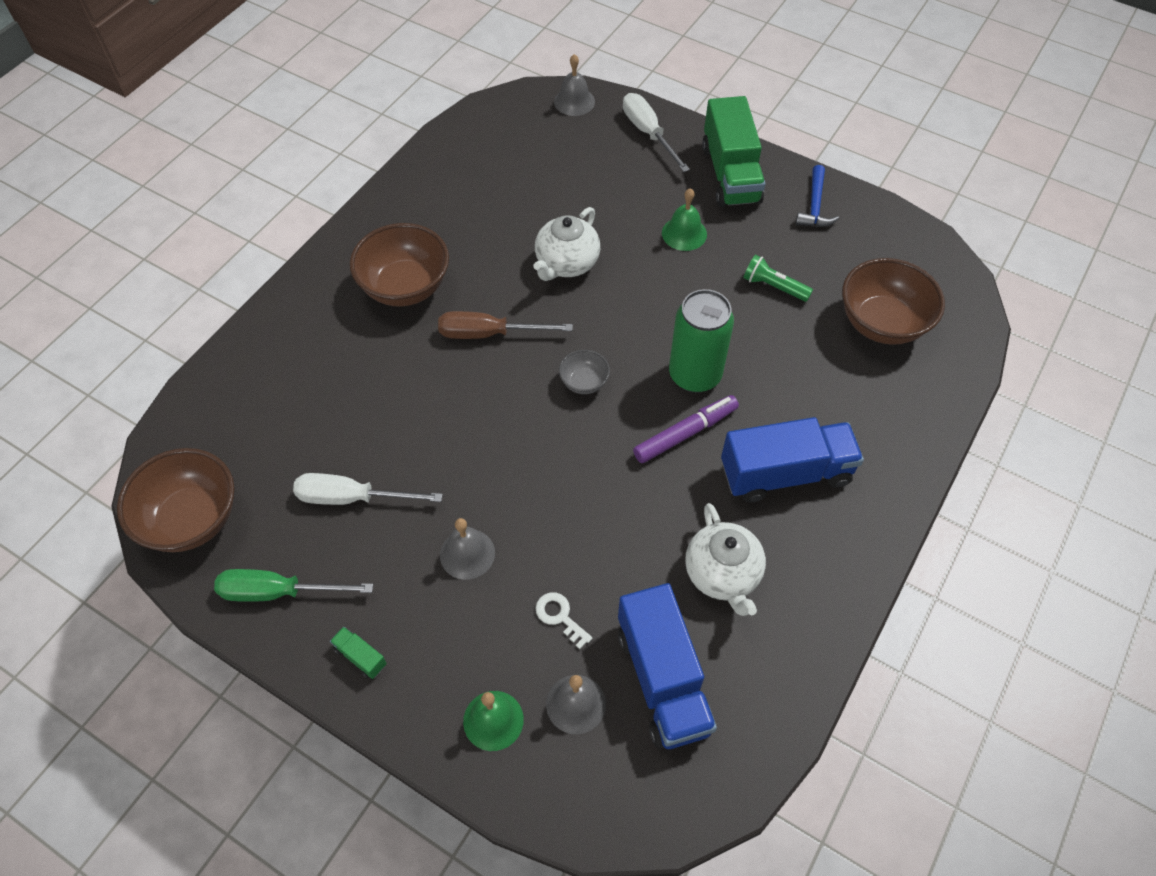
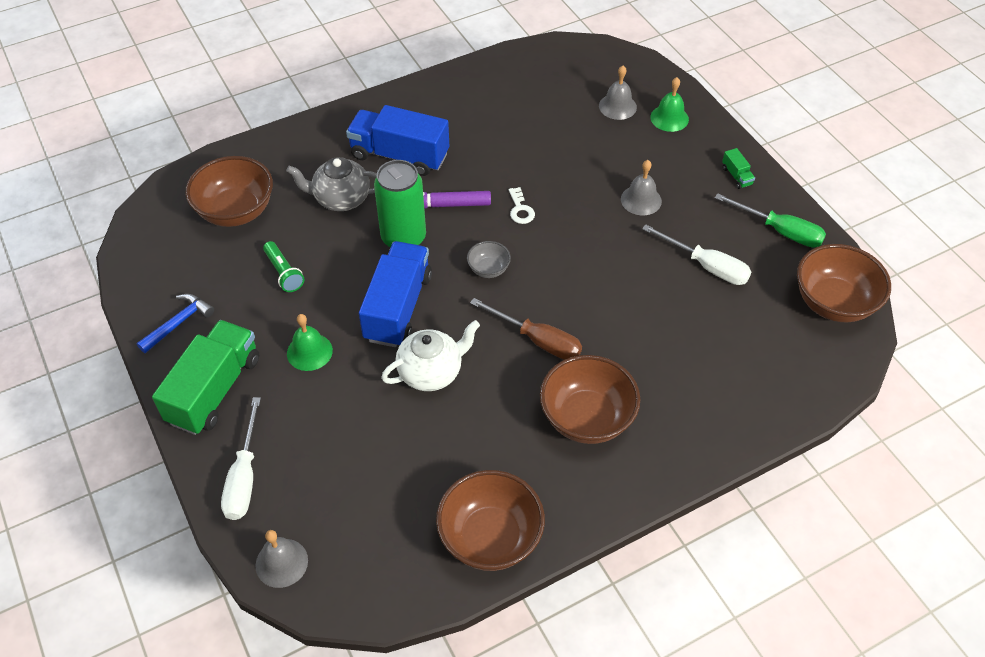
camera: 150 degrees left, 5 degrees down
white key [536,592,593,649] -> white key moved to [509,187,535,224]
blue truck [618,583,717,749] -> blue truck moved to [359,241,432,347]
white teapot [685,503,766,616] -> none
none -> grey teapot [286,157,377,211]
none -> brown bowl [436,470,545,571]

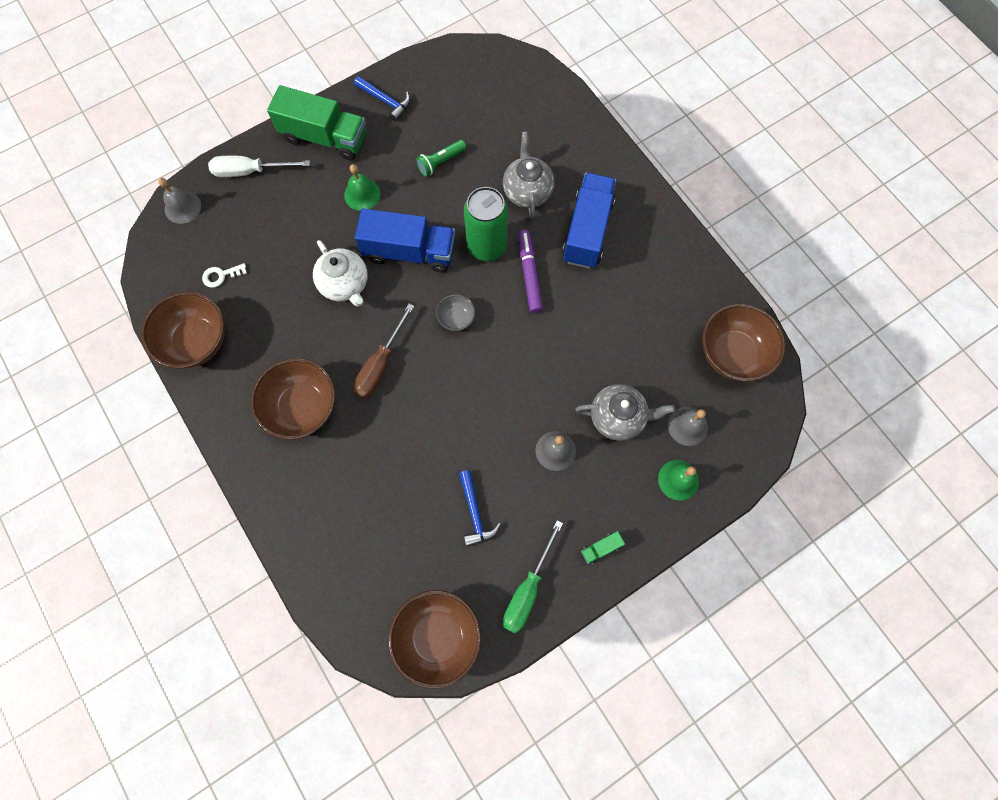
camera: 85 degrees right, 20 degrees up
brown bowl [185,156,273,227] -> brown bowl moved to [702,304,786,382]
white key [509,187,535,224] -> white key moved to [202,263,247,288]
white screwdriver [642,224,751,285] -> blue hammer [459,470,501,547]
none -> grey teapot [575,384,675,441]

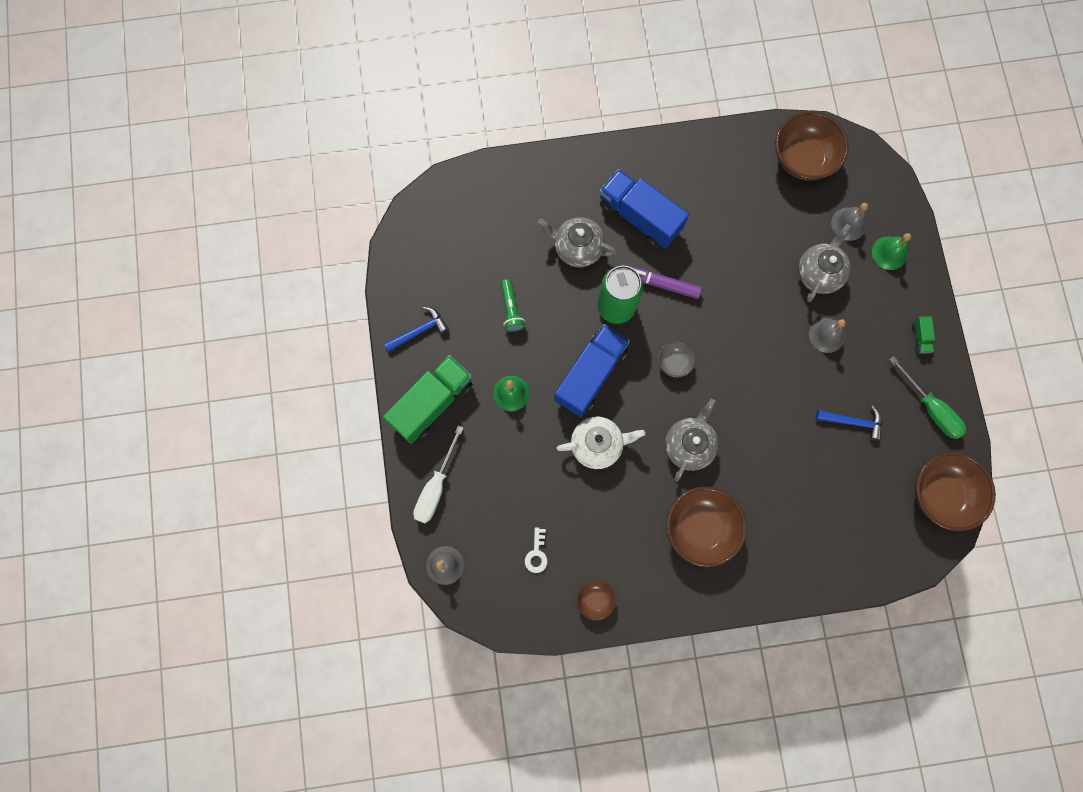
camera: 65 degrees left, 5 degrees up
brown bowl [141,291,225,369] -> brown bowl [576,580,616,620], size x0.49
brown screwdriver [353,304,414,398] -> grey teapot [665,399,719,482]

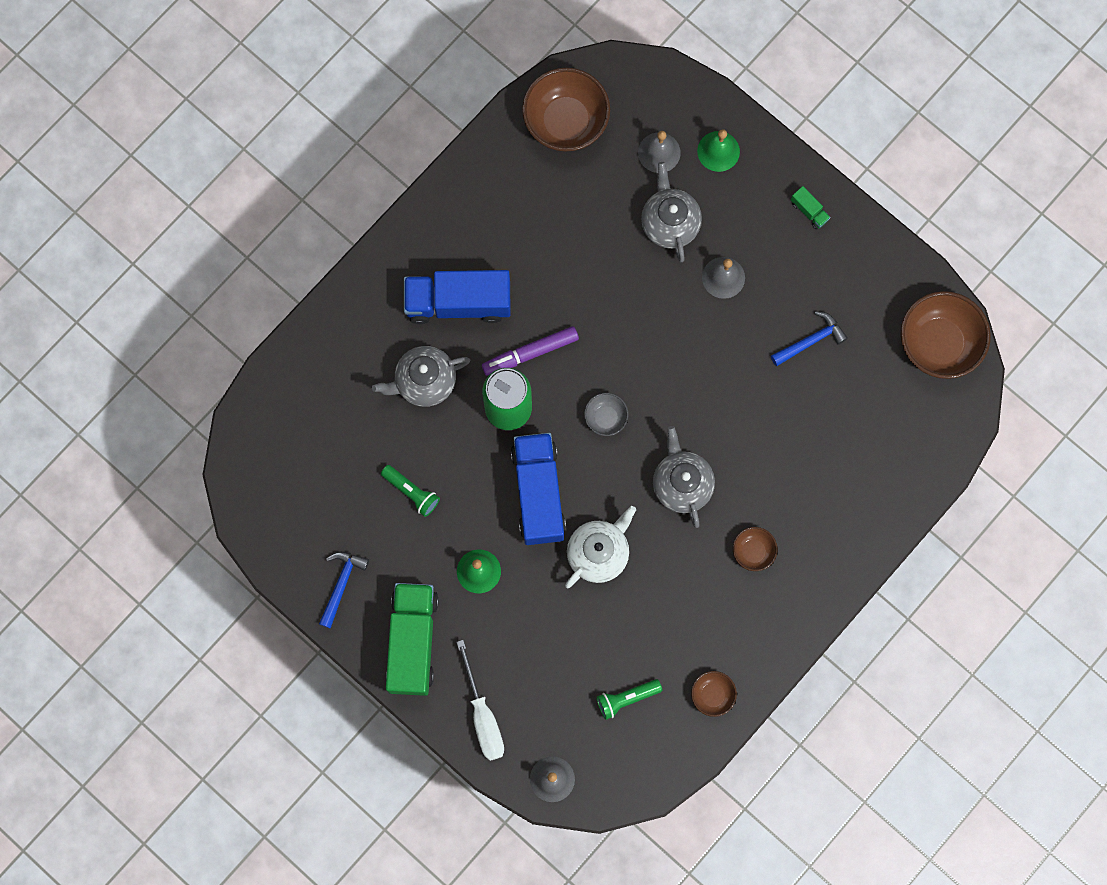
camera: 40 degrees left, 0 degrees up
white key [525,527,547,573] -> green flashlight [597,679,662,720]
brown bowl [666,486,746,567] -> brown bowl [733,527,778,571], size x0.49
green screwdriver [889,356,966,439] -> none

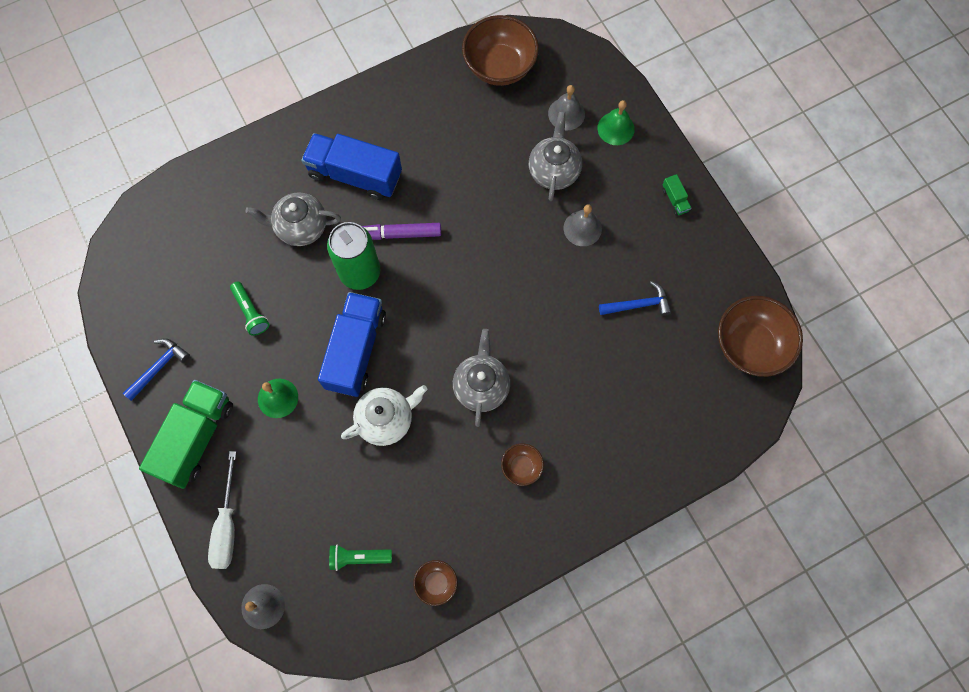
camera: 20 degrees right, 5 degrees down
grey bowl [584,393,629,436] -> none

